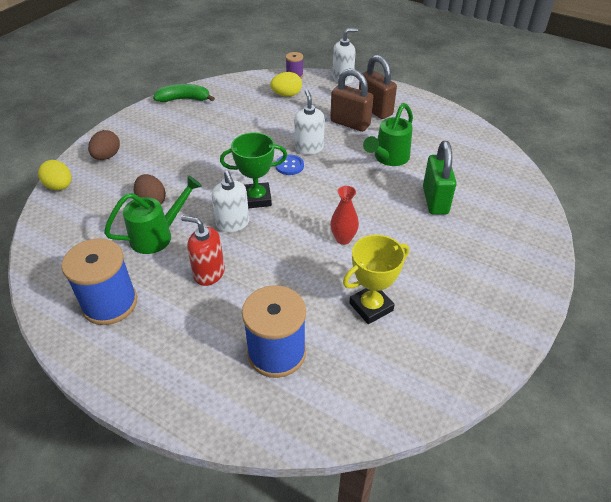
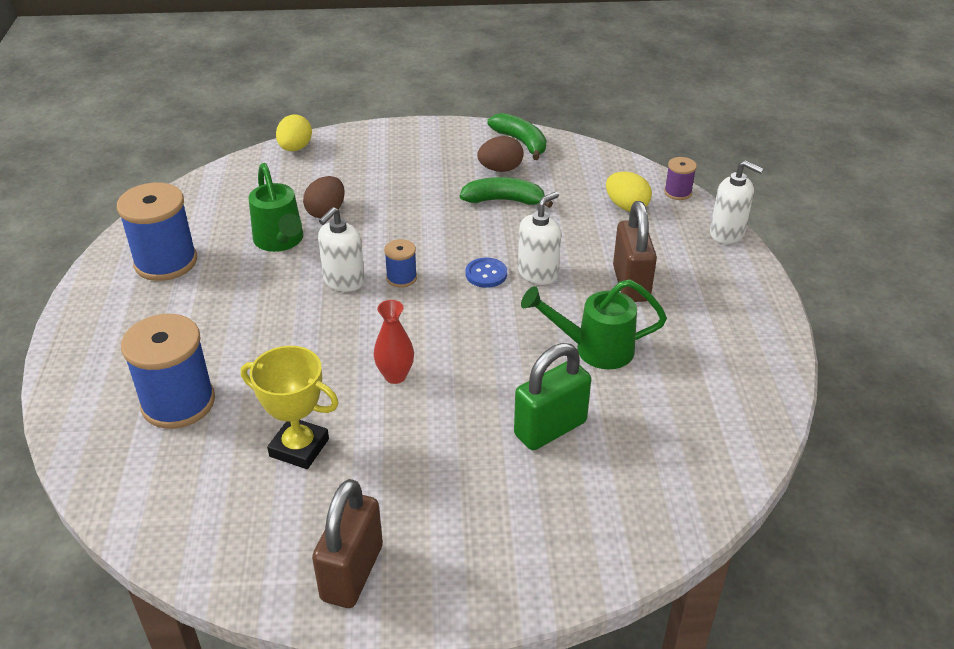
camera: 55 degrees right, 5 degrees down
brown egg [88,130,120,160] -> brown egg moved to [477,136,524,172]
green watering can [104,175,202,254] -> green watering can turned 45 degrees clockwise [249,163,303,252]
red soap dispenser [181,216,225,286] -> none
green trophy [220,132,287,208] -> blue spool [384,239,417,287]
brown padlock [359,55,397,119] -> brown padlock moved to [312,479,383,608]
none -> green banana [460,177,553,208]

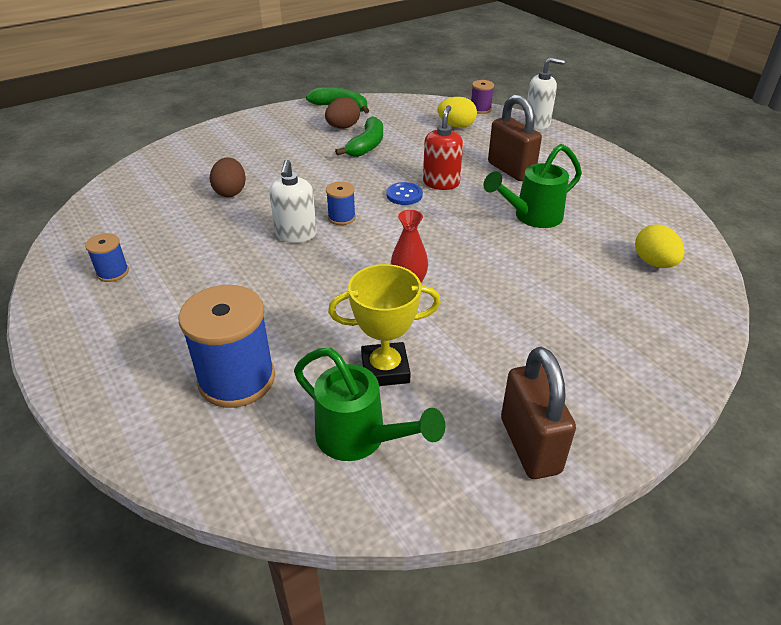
camera: 30 degrees left, 0 degrees up
blue spool [117,183,197,281] -> blue spool [85,233,129,282], size x0.49
green watering can [249,163,303,252] -> green watering can moved to [294,348,445,461]
yellow egg [276,114,312,151] -> yellow egg moved to [635,224,685,268]
green banana [460,177,553,208] -> green banana turned 135 degrees clockwise [335,116,383,157]
green padlock [514,343,591,450] -> none
white soap dispenser [518,192,561,285] -> red soap dispenser [423,105,463,190]

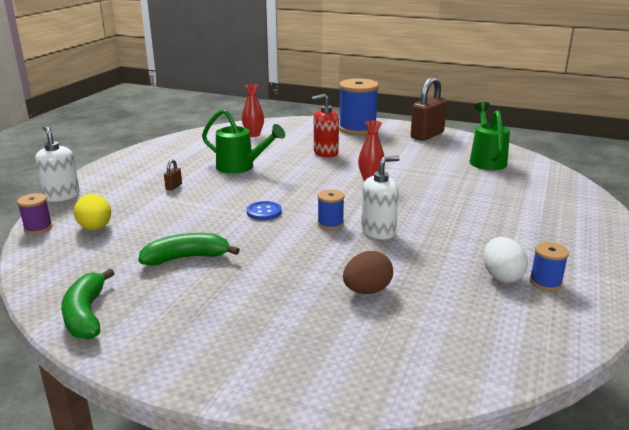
camera: 125 degrees left, 15 degrees down
blue spool [178,285,275,408] -> blue spool moved to [339,78,379,135]
brown egg [325,97,360,129] -> none
yellow trophy [328,264,441,386] -> none
red soap dispenser [423,105,463,190] -> red soap dispenser moved to [311,94,339,158]
brown padlock [488,94,542,181] -> brown padlock [164,159,182,191], size x0.41
yellow egg [635,224,685,268] -> red vase [242,84,264,137]
none -> white egg [484,237,528,283]

